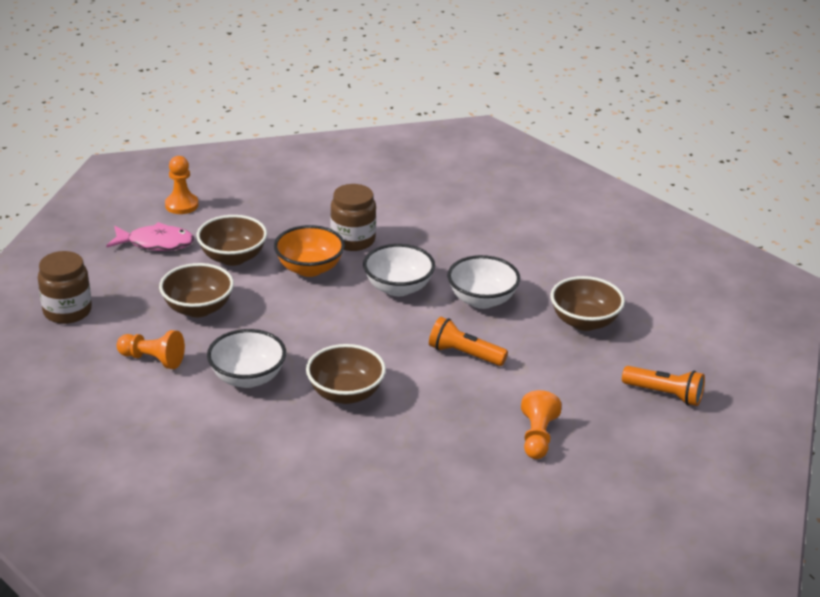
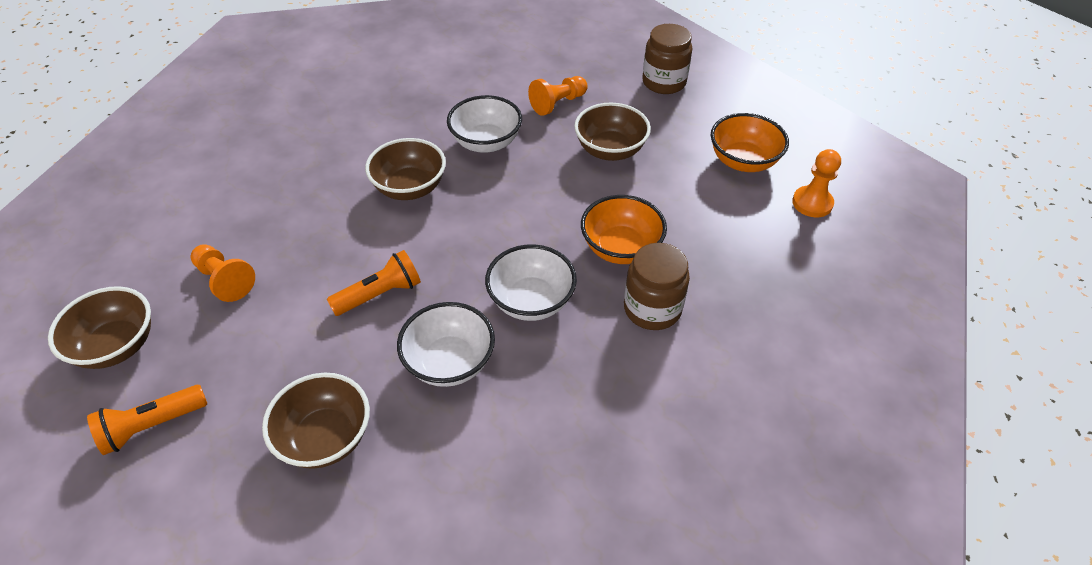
camera: 125 degrees right, 15 degrees up
pink fish [106,222,194,251] -> orange bowl [711,113,789,172]
brown bowl [196,215,267,266] -> brown bowl moved to [48,286,151,369]

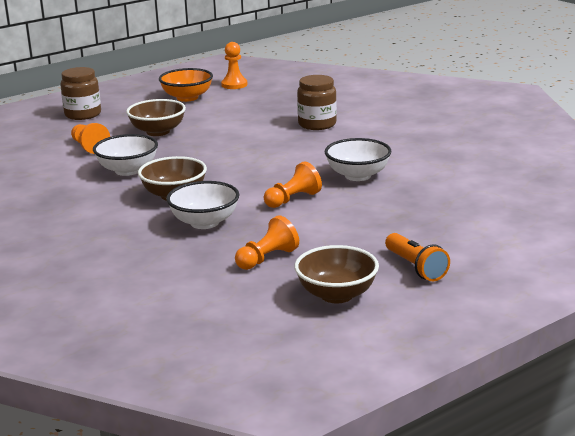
camera: 85 degrees left, 25 degrees down
brown bowl [262,373,370,469] -> none
orange flashlight [327,250,421,316] -> orange pawn [264,161,322,208]
white bowl [485,244,577,321] -> white bowl moved to [166,181,240,229]
orange bowl [581,195,667,264] -> none

